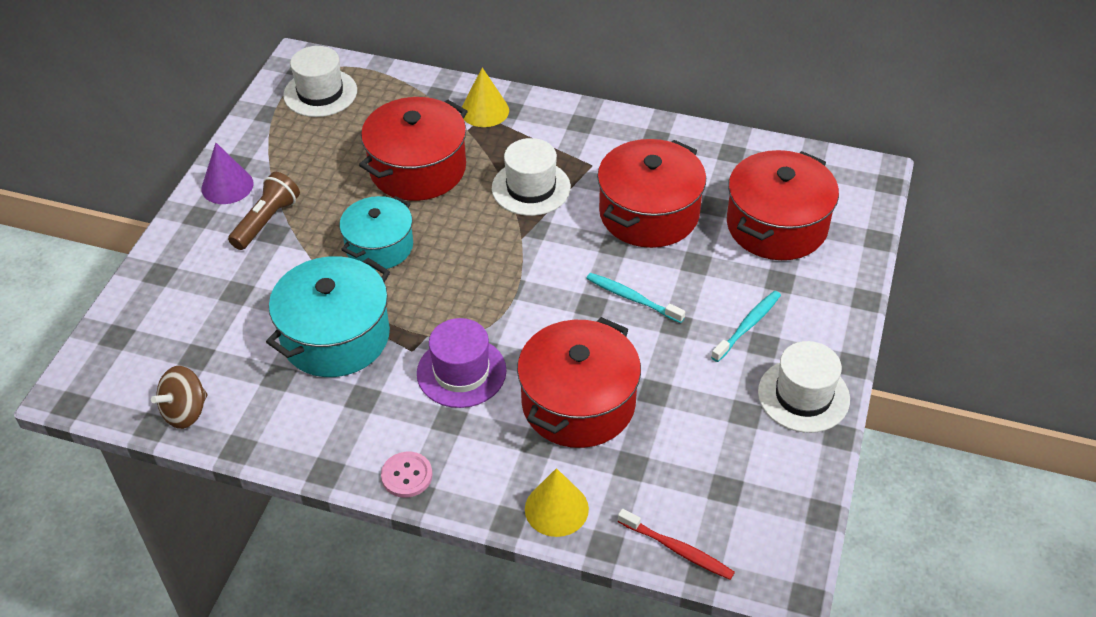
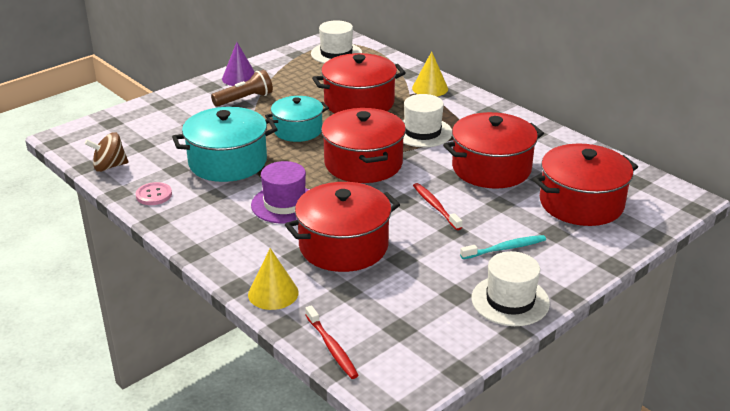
camera: 30 degrees right, 15 degrees down
pink button [381,452,432,498] -> pink button moved to [136,182,172,205]
turquoise toothbrush [586,273,685,323] -> red toothbrush [413,183,462,230]
none -> red pot [321,108,406,183]

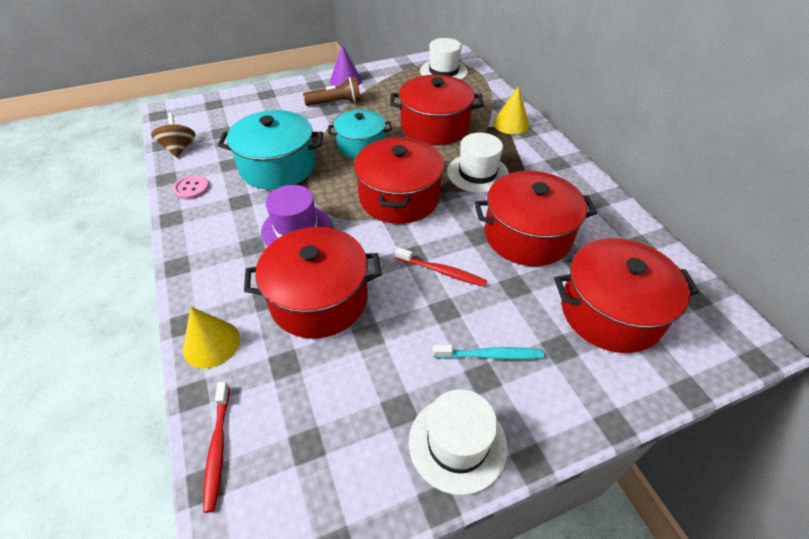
camera: 20 degrees right, 15 degrees up
brown spinning top [85,132,129,172] -> brown spinning top turned 75 degrees clockwise [151,113,196,158]
red toothbrush [413,183,462,230] -> red toothbrush turned 120 degrees clockwise [395,247,487,287]

